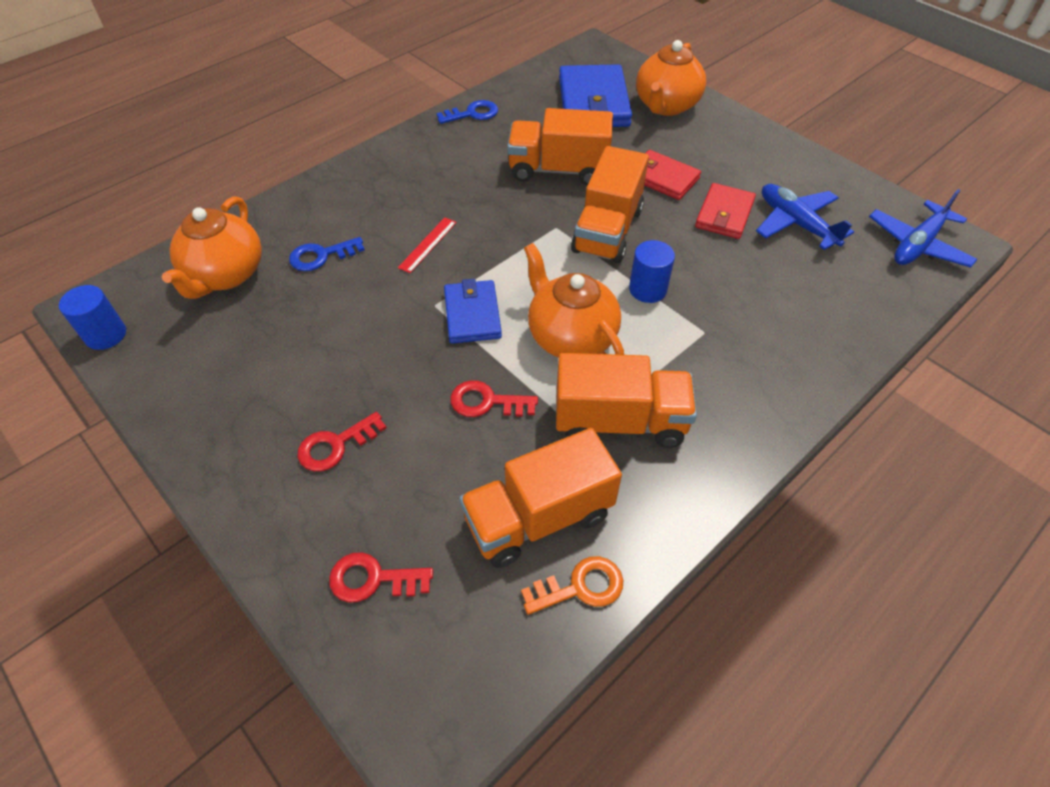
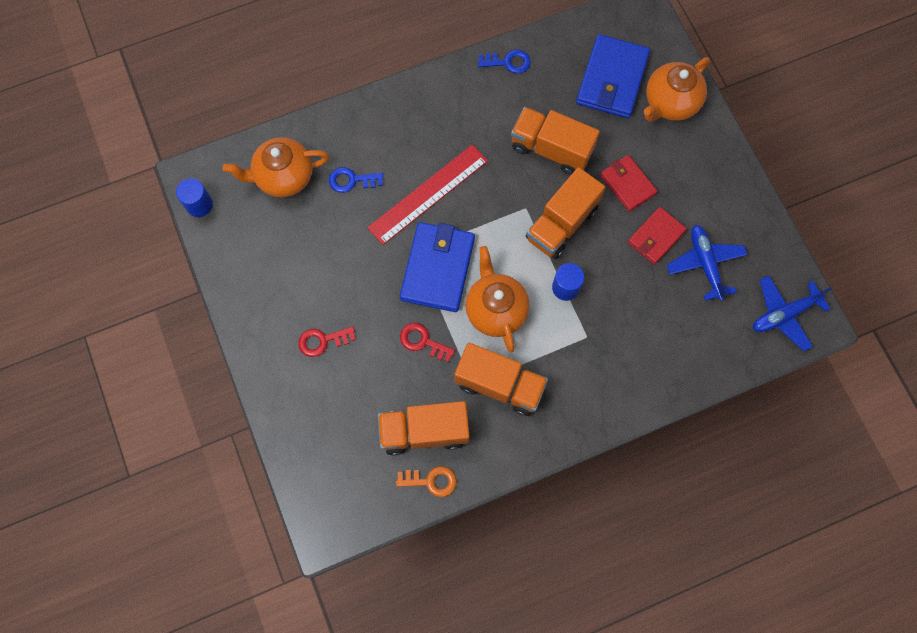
camera: 20 degrees right, 20 degrees up
orange teapot [162,196,262,299] -> orange teapot turned 45 degrees clockwise [223,137,329,198]
red key [329,552,433,603] -> none
red ruler [398,217,457,273] -> red ruler [367,145,488,245], size x2.20
blue wallet [444,279,502,344] -> blue wallet [400,222,475,312], size x1.63

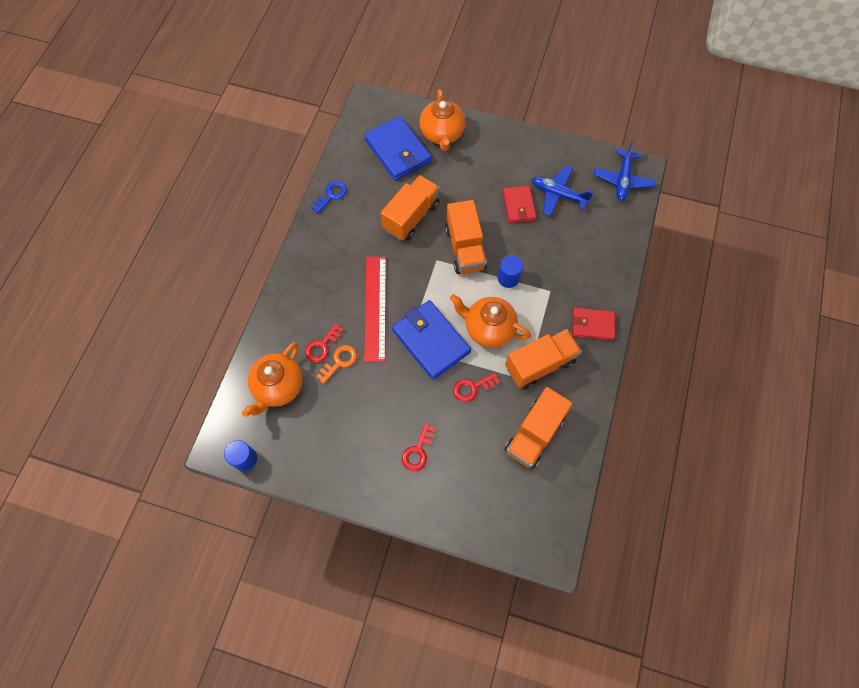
camera: 50 degrees left, 5 degrees down
blue key [329,167,384,193] -> red key [305,323,344,363]
orange key [396,466,457,497] -> orange key moved to [316,345,357,384]
orange truck [511,107,600,175] -> orange truck turned 150 degrees clockwise [381,175,440,240]
red wallet [600,155,658,212] -> red wallet moved to [572,308,615,340]

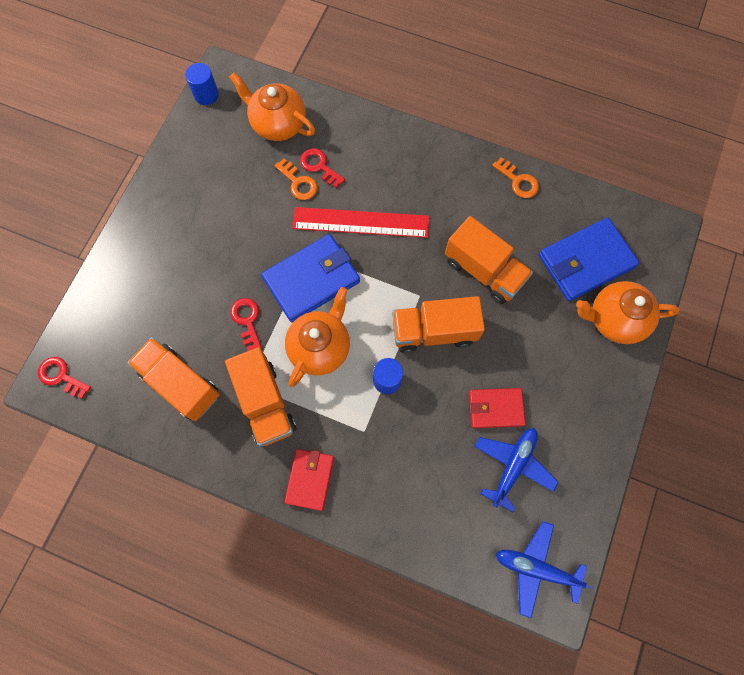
camera: 95 degrees right, 5 degrees up
blue key [311,181,347,214] -> orange key [492,157,539,198]
red key [402,423,436,471] -> red key moved to [38,357,91,399]

